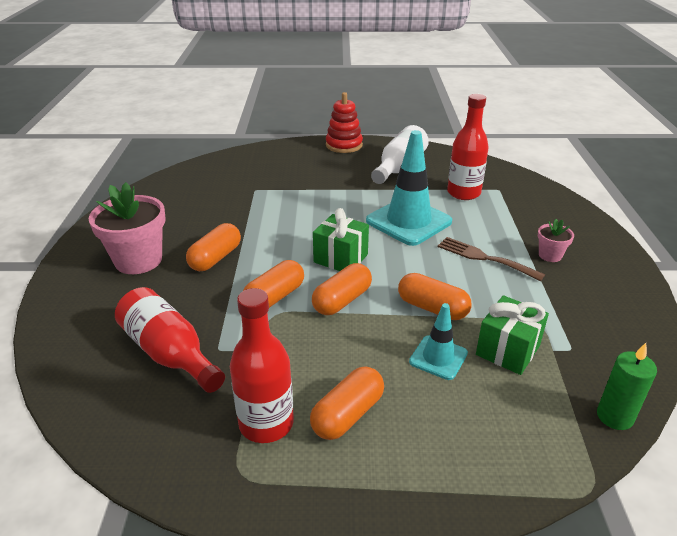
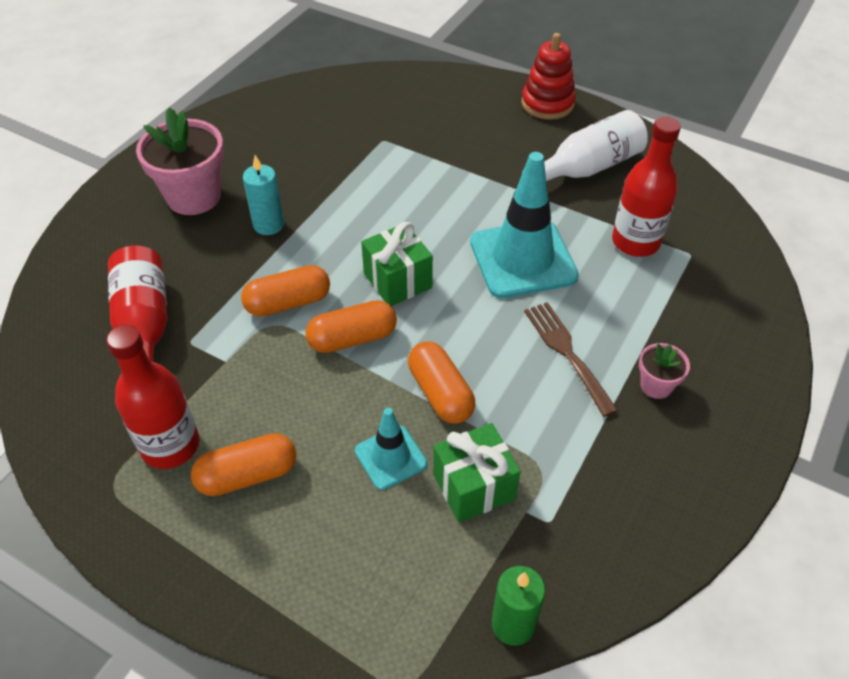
camera: 30 degrees right, 15 degrees up
orange capsule [186,223,241,271] -> turquoise candle [243,155,284,235]

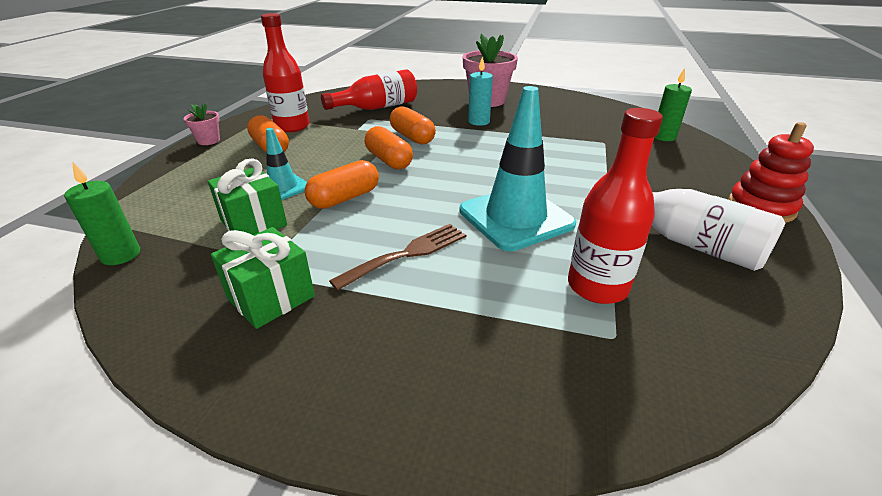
camera: 75 degrees right, 15 degrees down
green gift [361,222,433,306] -> green gift moved to [211,227,315,329]
pink flower pot [639,343,690,399] -> pink flower pot moved to [183,103,220,145]
none -> green candle [654,68,692,141]

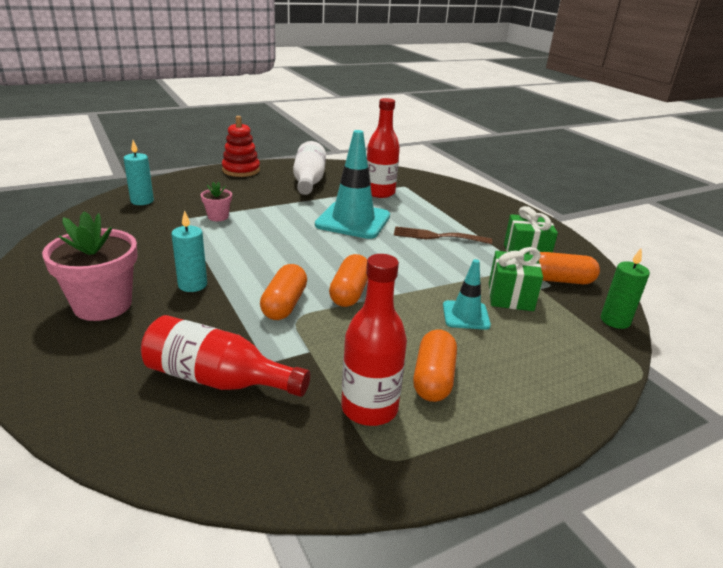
camera: 135 degrees left, 5 degrees down
pink flower pot [183,103,220,145] -> pink flower pot moved to [201,182,232,221]
orange capsule [305,160,379,209] -> orange capsule moved to [539,252,600,284]
green candle [654,68,692,141] -> turquoise candle [124,140,154,205]

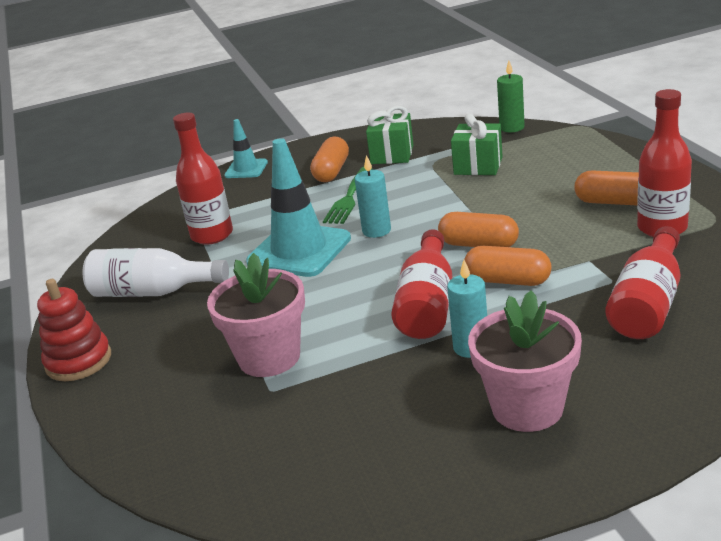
camera: 75 degrees left, 0 degrees up
turquoise candle [124,140,154,205] -> turquoise candle moved to [355,155,391,238]
pink flower pot [201,182,232,221] -> pink flower pot [207,253,305,377], size x2.02
brown fork [394,226,492,244] -> green fork [323,167,372,224]
turquoise traffic cone [443,259,491,330] -> turquoise traffic cone moved to [224,119,268,178]
orange capsule [539,252,600,284] -> orange capsule moved to [310,136,349,182]
none -> red bottle [391,229,452,339]

